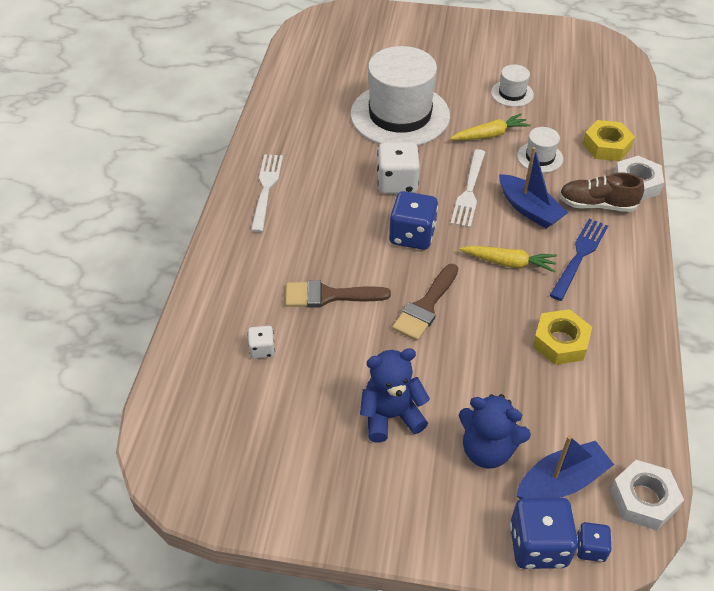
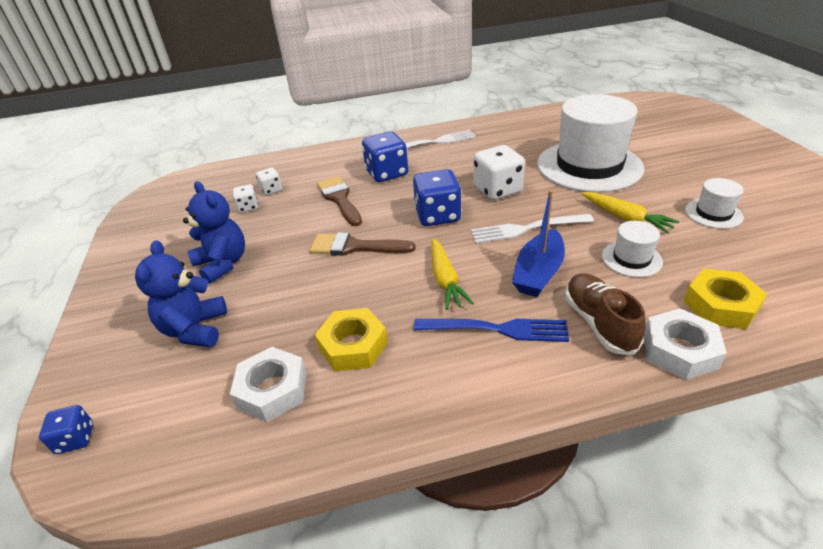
camera: 70 degrees right, 10 degrees down
blue dice [510,498,578,569] -> blue dice moved to [362,132,408,182]
blue boat [516,435,614,499] -> none
white nut [610,460,684,530] -> white nut moved to [230,347,306,422]
none -> white dice [233,184,258,213]

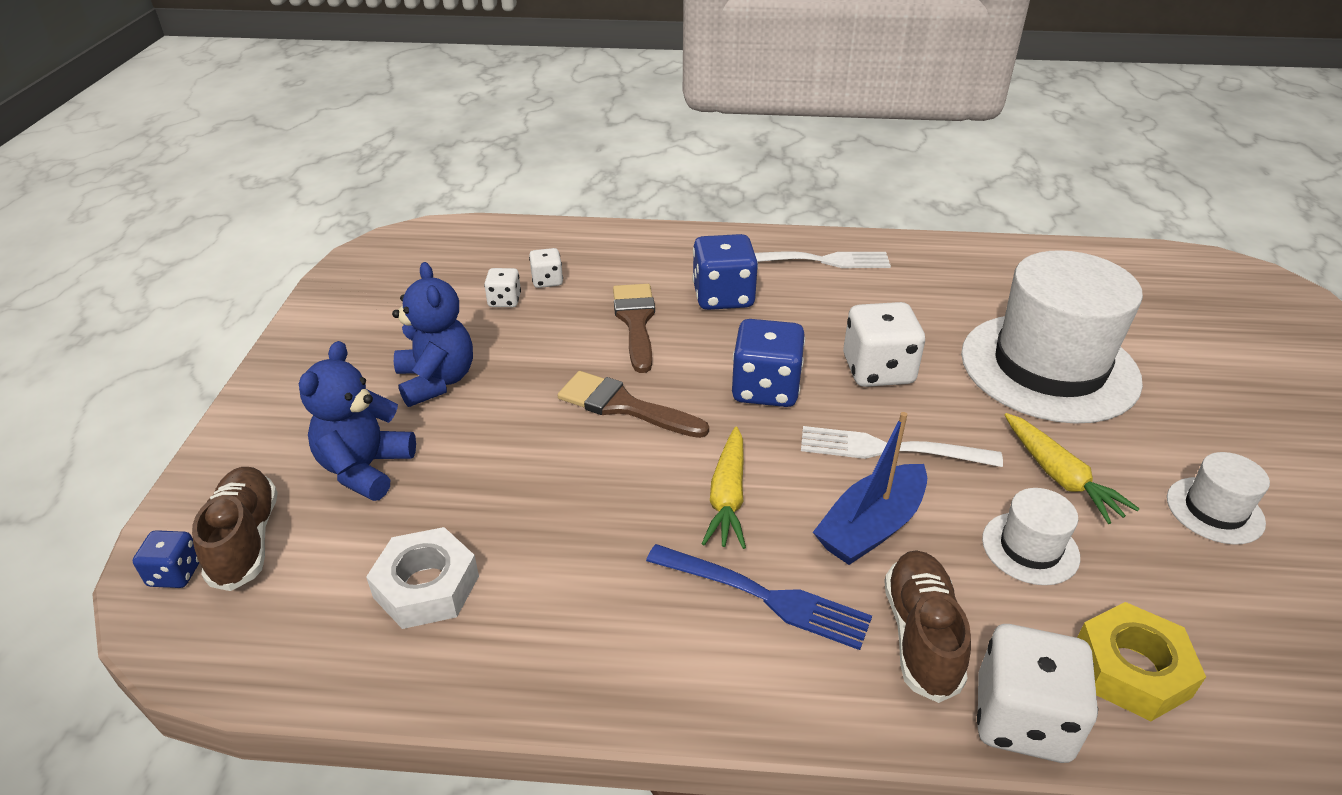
camera: 15 degrees right, 0 degrees up
yellow nut [315,308,388,371] -> none
white nut [644,308,727,380] -> white dice [977,624,1098,763]
none -> brown shoe [192,467,278,591]

